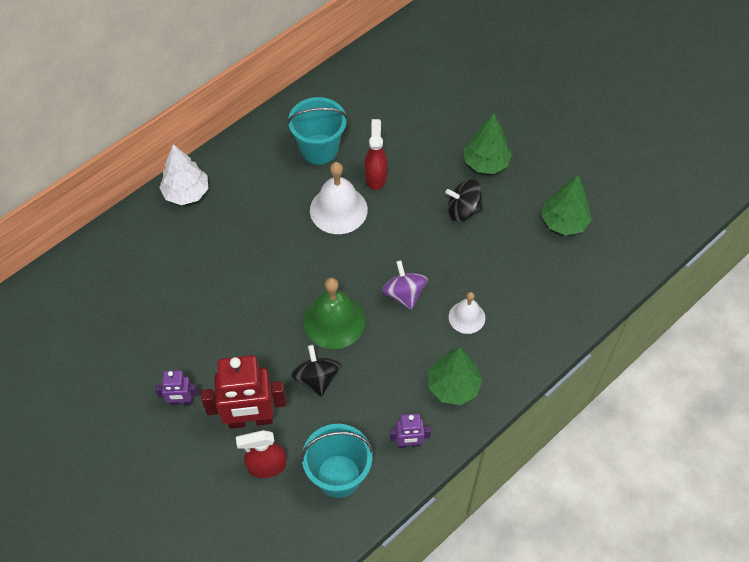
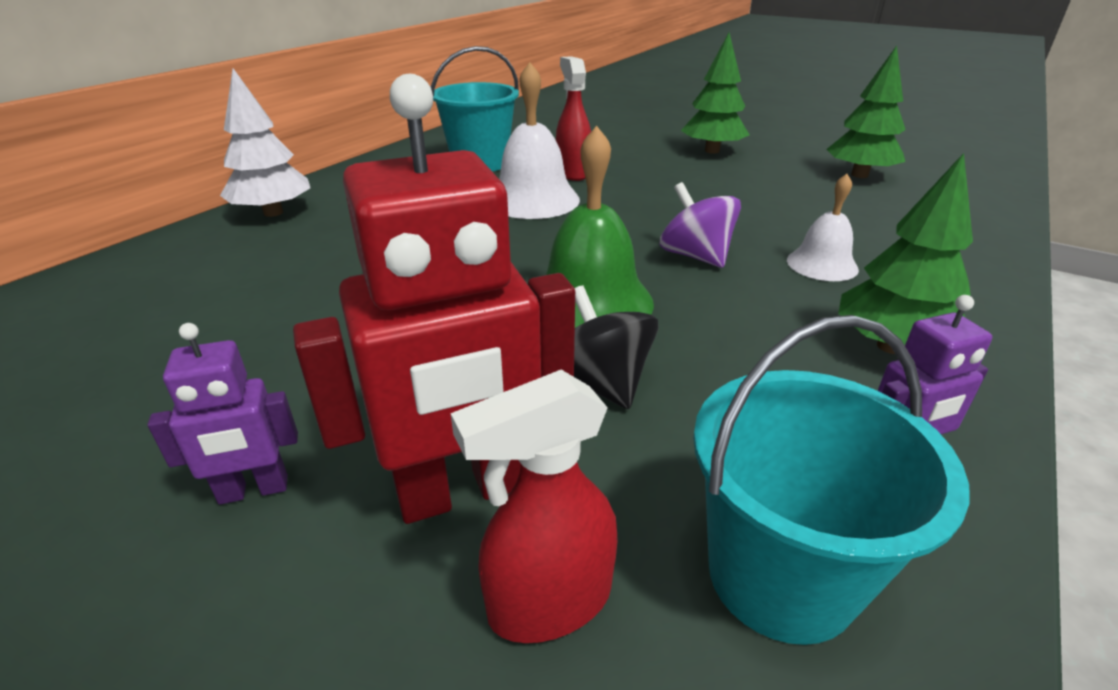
camera: 15 degrees left, 25 degrees down
black spinning top [446,179,483,221] -> none

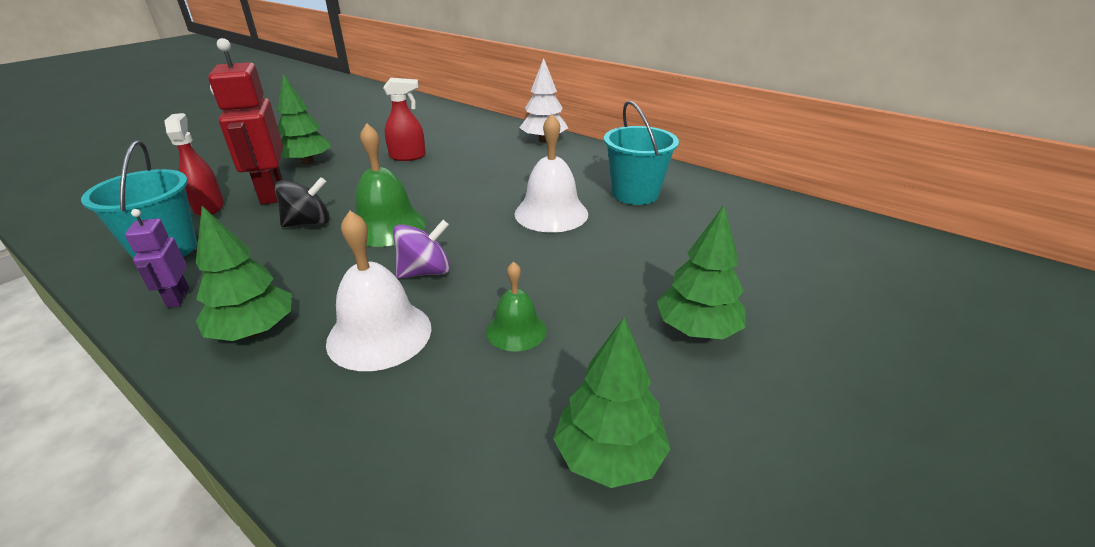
camera: 95 degrees right, 0 degrees up
purple robot [147,323,298,505] -> green tree [277,74,332,165]
red spray bottle [556,56,591,181] -> red spray bottle moved to [383,78,426,161]
white bell [787,174,859,281] -> white bell [326,211,431,371], size x1.67
none -> green bell [486,261,547,352]

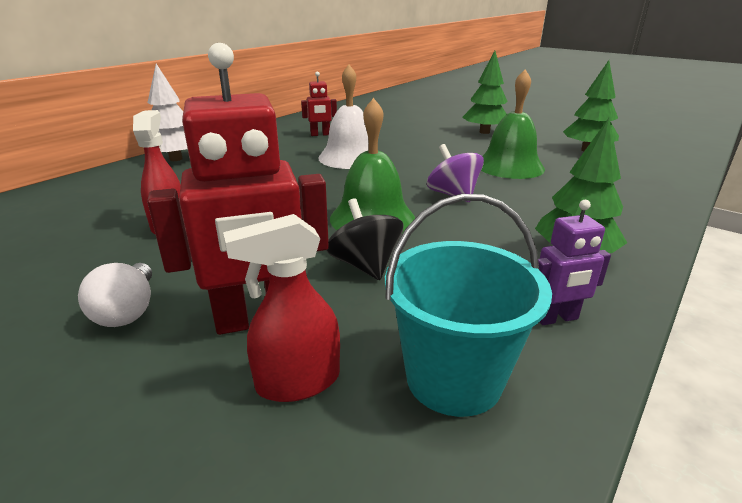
camera: 90 degrees left, 5 degrees down
green tree [277,74,332,165] -> white light bulb [78,263,152,327]
white bell [326,211,431,371] -> none
green bell [486,261,547,352] -> green bell [481,69,545,179], size x1.67
turquoise bucket [604,101,679,205] -> red robot [301,72,337,136]

